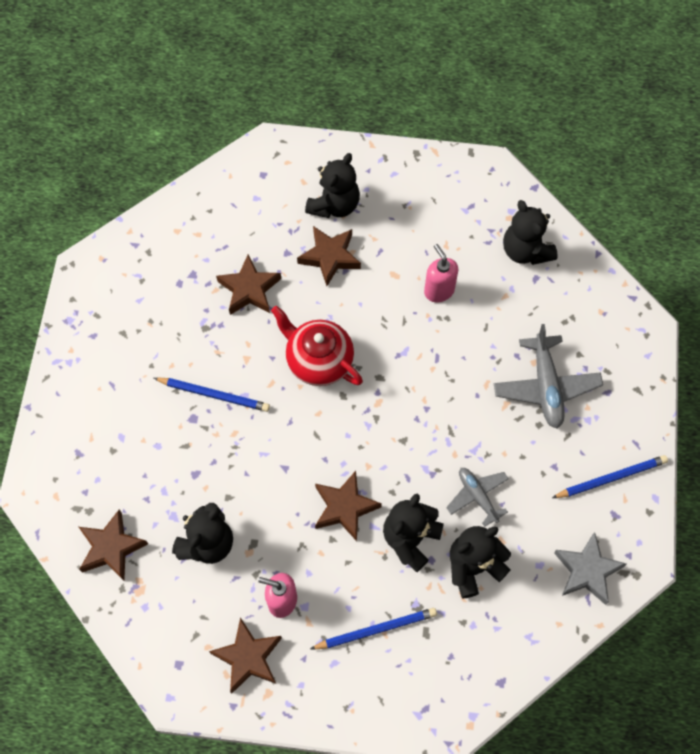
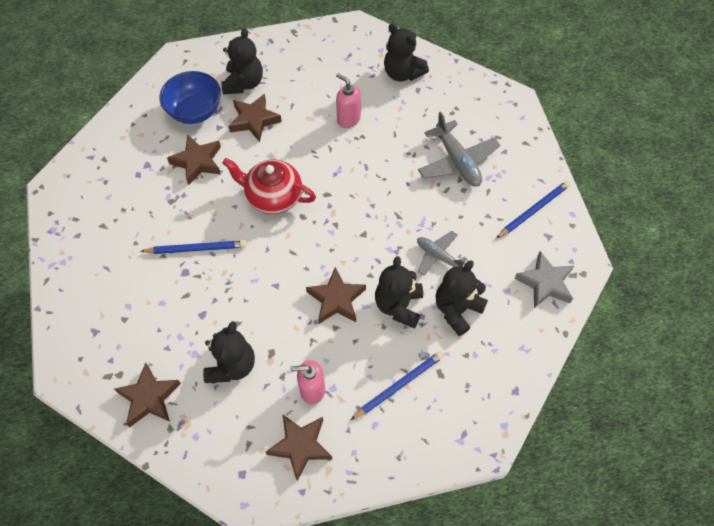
camera: 20 degrees left, 5 degrees down
none -> blue bowl [160,71,221,124]

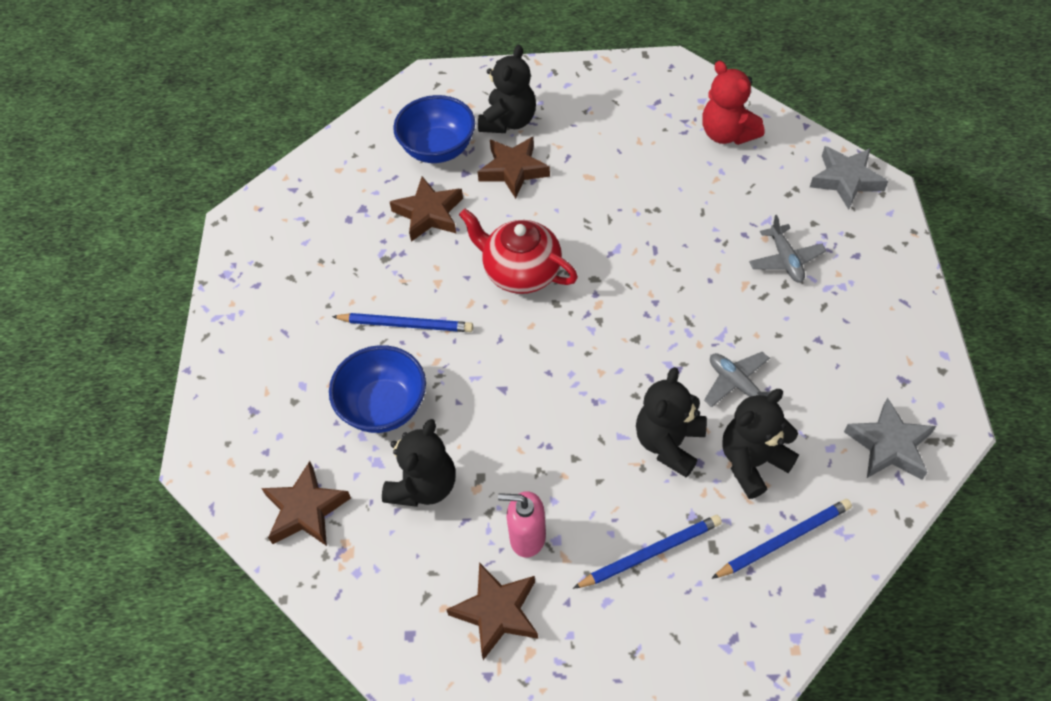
camera: 15 degrees right, 5 degrees down
brown star [306,267,366,324] -> none
pink soap dispenser [336,73,361,128] -> none
black teddy bear [384,24,429,82] -> red teddy bear [702,61,765,145]
grey plane [418,112,500,187] -> grey plane [749,215,826,283], size x0.62
blue pencil [496,181,570,238] -> blue pencil moved to [711,499,852,579]
none -> blue bowl [329,345,426,433]
none -> grey star [810,146,888,210]

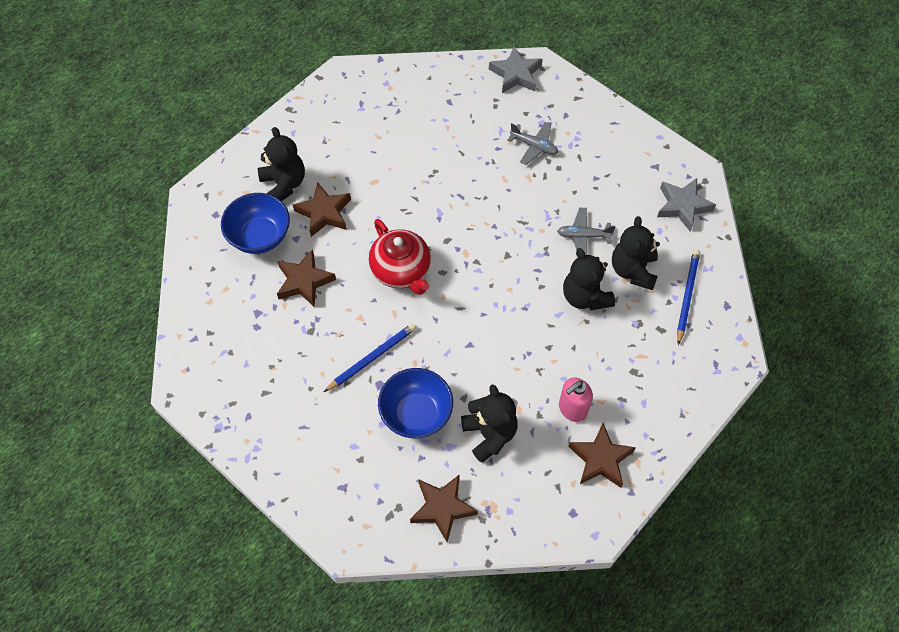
camera: 50 degrees left, 5 degrees up
red teapot [459,209,578,294] -> red teapot turned 105 degrees counterclockwise [369,219,431,295]
blue pencil [573,515,722,589] -> none
red teddy bear [702,61,765,145] -> none

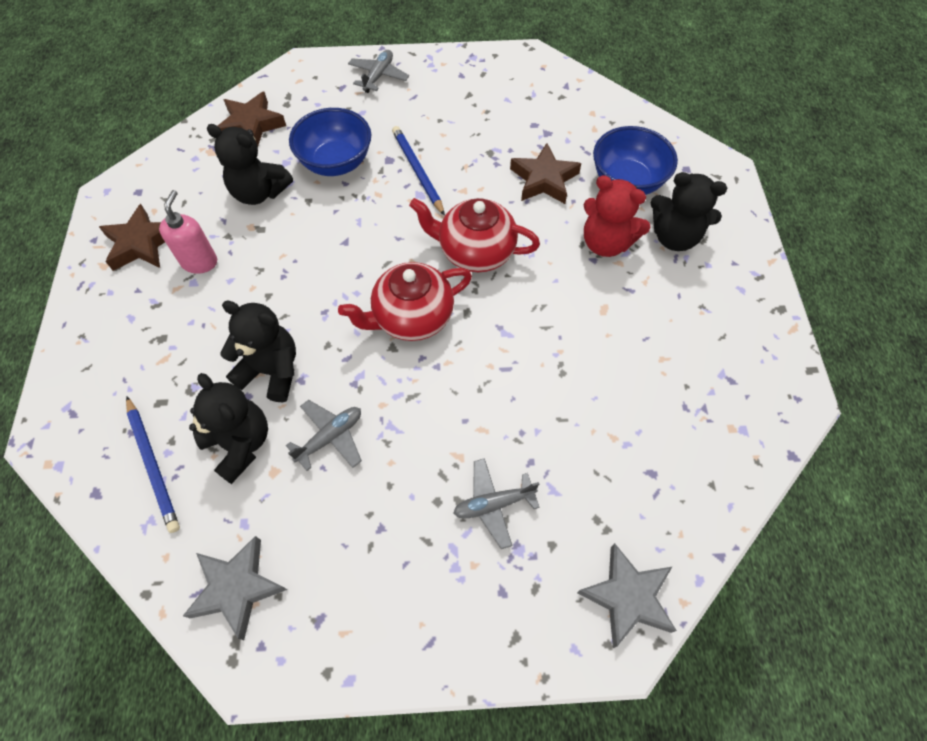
camera: 135 degrees right, 0 degrees up
brown star [293,183,351,237] -> red teddy bear [584,175,651,257]
blue pencil [324,323,416,392] -> blue pencil turned 150 degrees clockwise [392,126,445,216]
none -> red teapot [338,262,472,341]
none -> grey plane [348,50,409,93]

